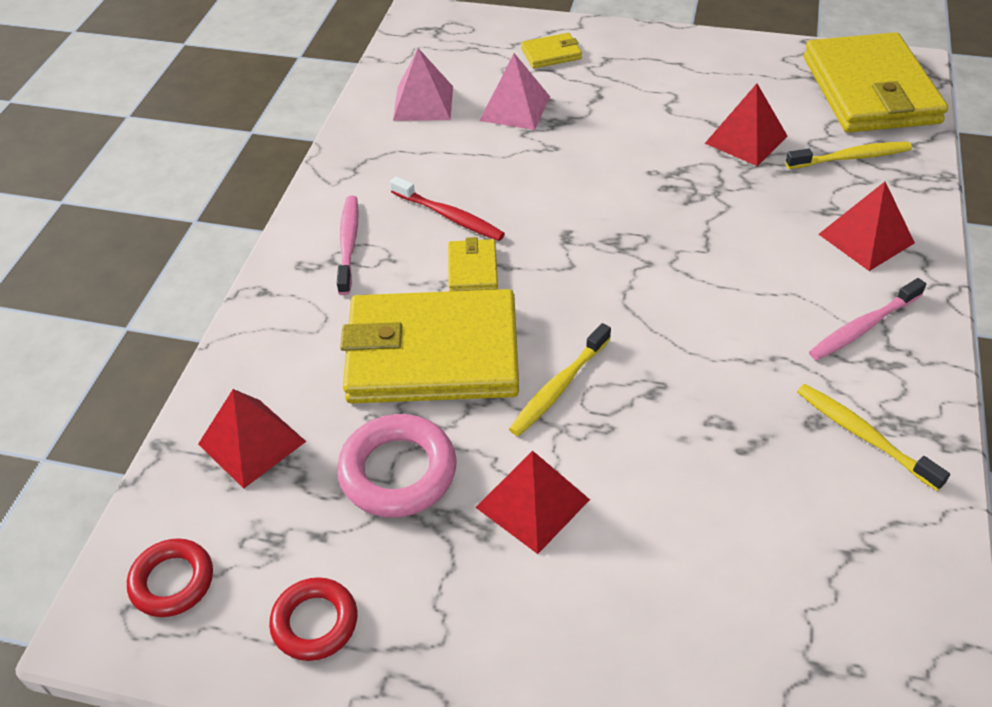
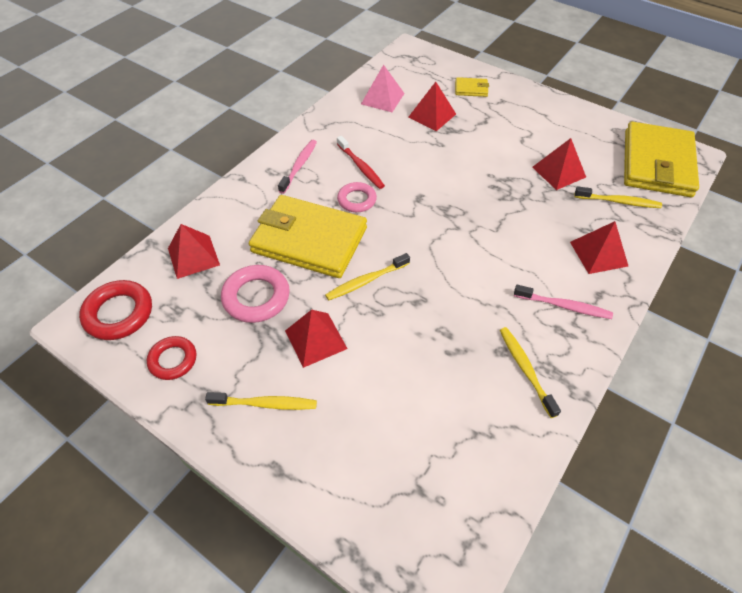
camera: 20 degrees right, 5 degrees up
red ring [127,538,213,617] -> red ring [79,280,152,340], size x1.51
yellow wallet [448,237,498,291] -> pink ring [337,182,377,212]
pink pyramid [479,53,550,130] -> red pyramid [408,82,456,131]
pink toothbrush [809,278,926,360] -> pink toothbrush turned 150 degrees counterclockwise [514,285,613,319]
none -> yellow toothbrush [205,392,317,410]

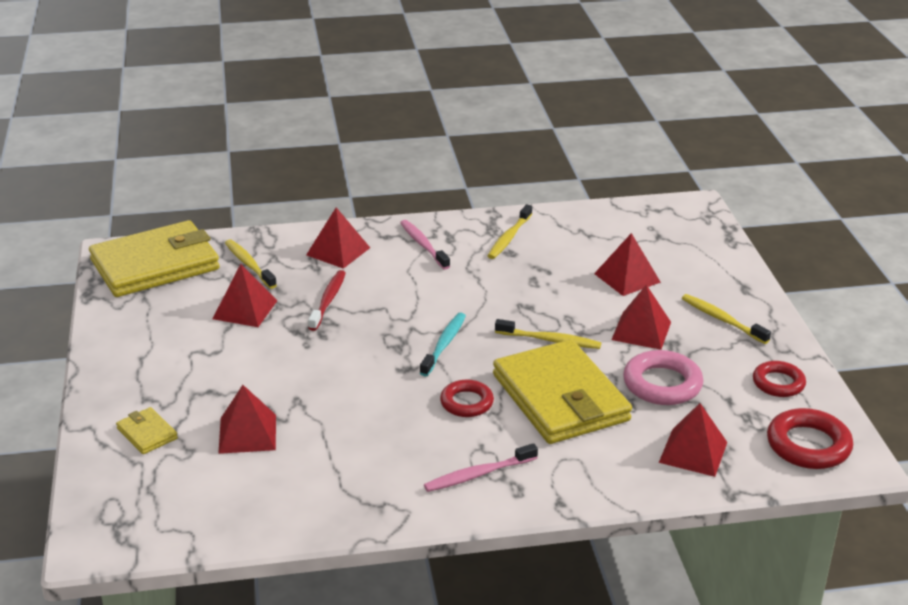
camera: 135 degrees left, 20 degrees down
red toothbrush [337,136,385,189] -> red toothbrush moved to [308,270,346,331]
pink ring [337,182,377,212] -> red ring [440,380,494,417]
pink pyramid [361,64,405,112] -> none
none -> turquoise toothbrush [420,313,466,376]
none -> red pyramid [594,233,661,296]

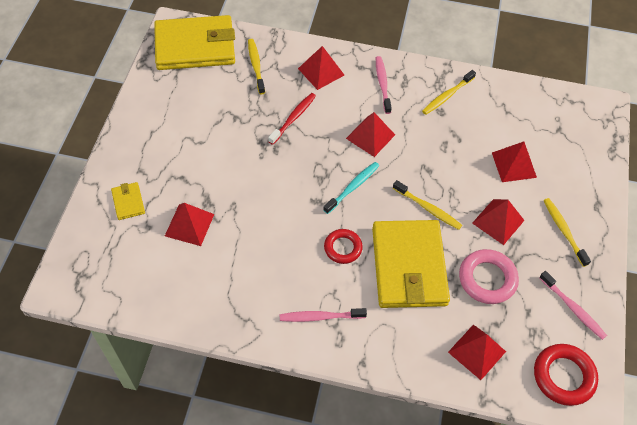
camera: 20 degrees right, 25 degrees up
red pyramid [213,264,277,327] -> red pyramid moved to [346,112,395,157]
red ring [753,361,806,397] -> pink toothbrush [539,271,607,340]

